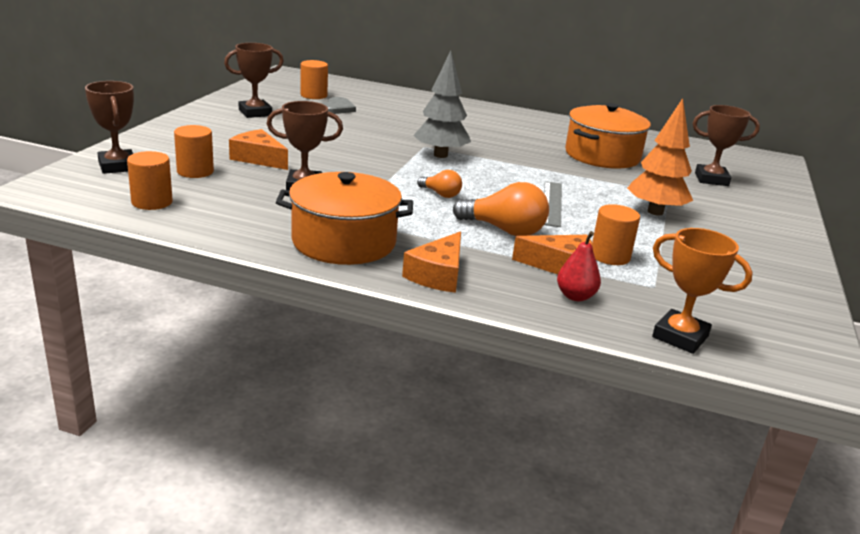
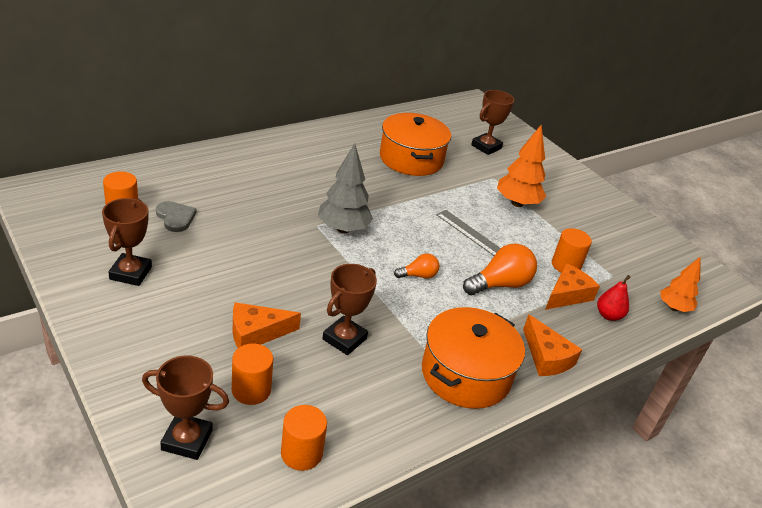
camera: 55 degrees left, 10 degrees up
orange trophy [652,228,753,354] -> orange tree [660,256,701,312]

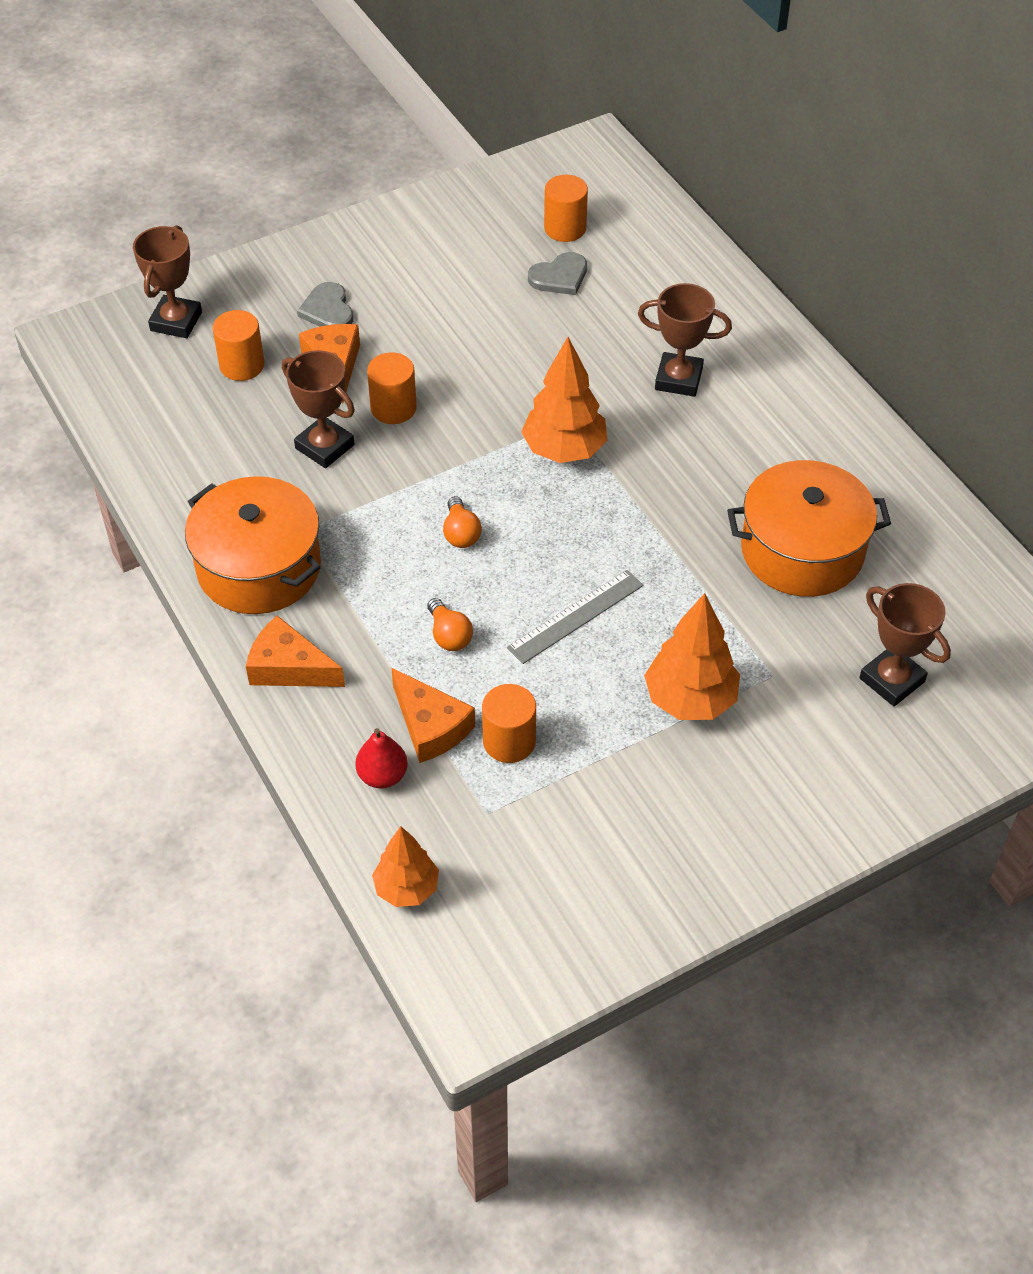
camera: 100 degrees right, 15 degrees up
brown trophy [102,198,152,286] -> brown trophy moved to [638,283,732,397]
orange cylinder [281,405,327,471] -> orange cylinder moved to [367,352,417,424]
grey tree [318,143,373,233] -> orange tree [521,337,607,463]
orange light bulb [463,243,537,295] -> orange light bulb [427,598,473,651], size x0.56
orange cheese [523,314,582,376] -> orange cheese turned 45 degrees clockwise [246,616,345,687]
none -> grey heart [297,282,353,327]

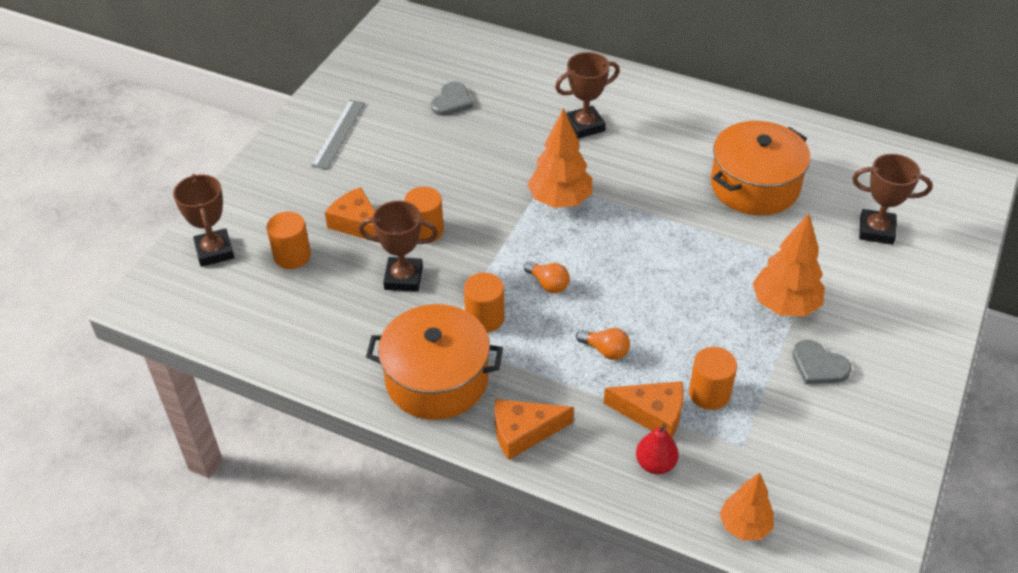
camera: 35 degrees left, 5 degrees down
grey heart [297,282,353,327] -> grey heart moved to [792,340,852,384]
grey ruler [507,570,643,664] -> grey ruler moved to [311,100,365,170]
orange cylinder [544,175,588,242] -> orange cylinder moved to [464,273,505,333]

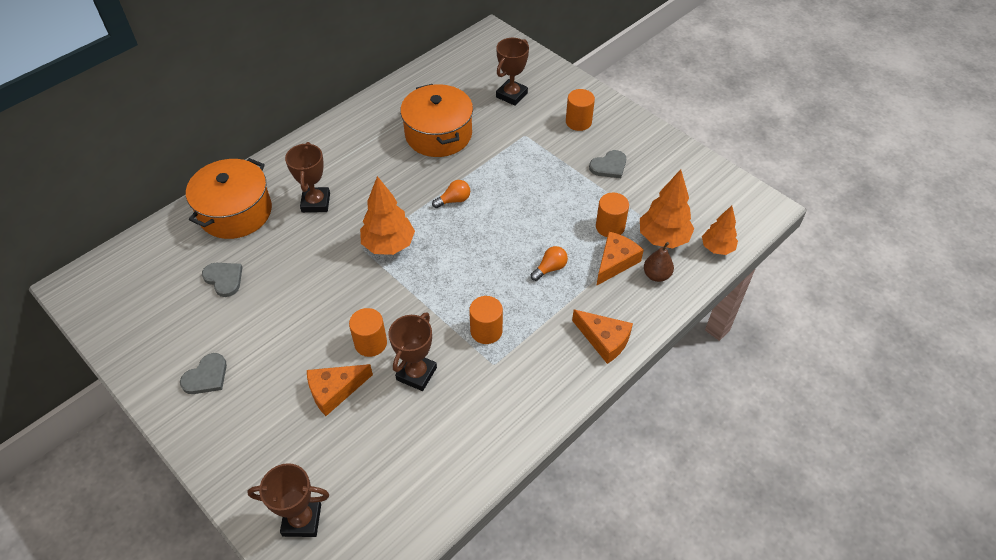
camera: 70 degrees left, 5 degrees up
orange cylinder [267,212,311,269] -> orange cylinder moved to [566,89,595,131]
grey ruler [311,100,365,170] -> grey heart [180,353,227,394]
orange pot [366,304,503,420] -> orange pot moved to [186,158,272,239]
orange cheese [495,399,574,460] -> orange cheese turned 60 degrees counterclockwise [572,310,633,364]
orange light bulb [524,261,570,293] -> orange light bulb moved to [432,180,470,208]
red pear [636,424,679,474] -> brown pear [644,242,674,282]
orange tree [752,214,825,316] -> orange tree moved to [640,169,694,249]

